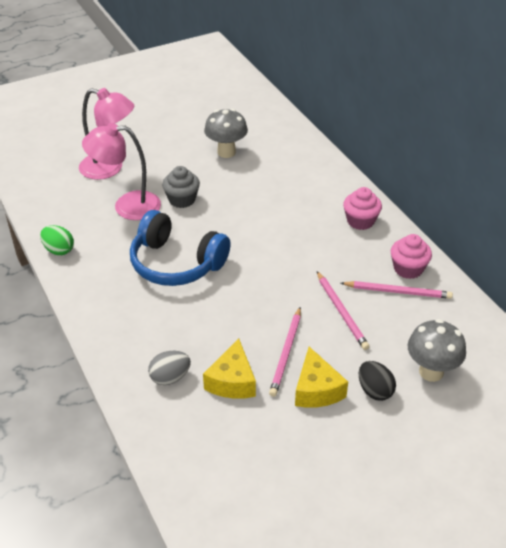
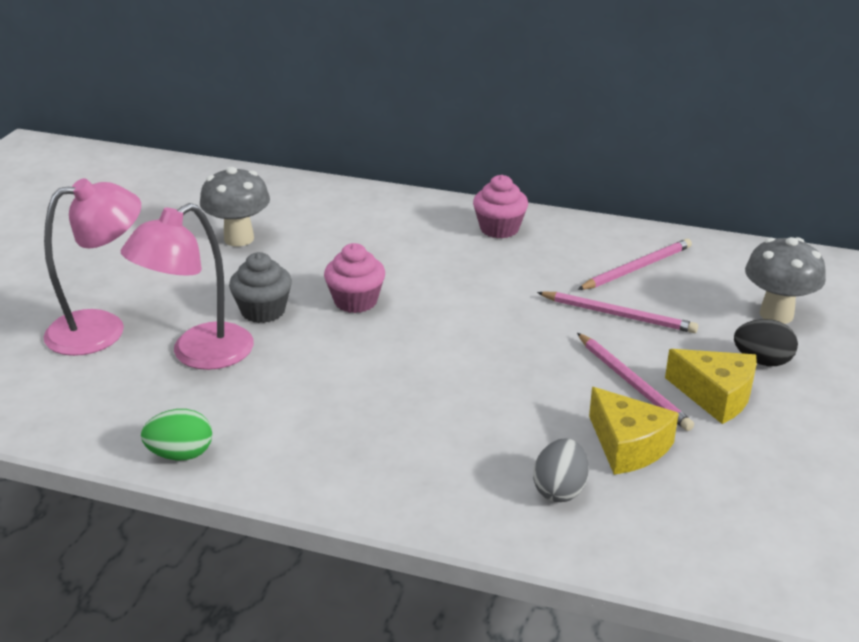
camera: 45 degrees left, 10 degrees down
blue headphones [130,210,231,286] -> none
pink cupcake [391,234,432,279] -> pink cupcake moved to [324,243,385,313]

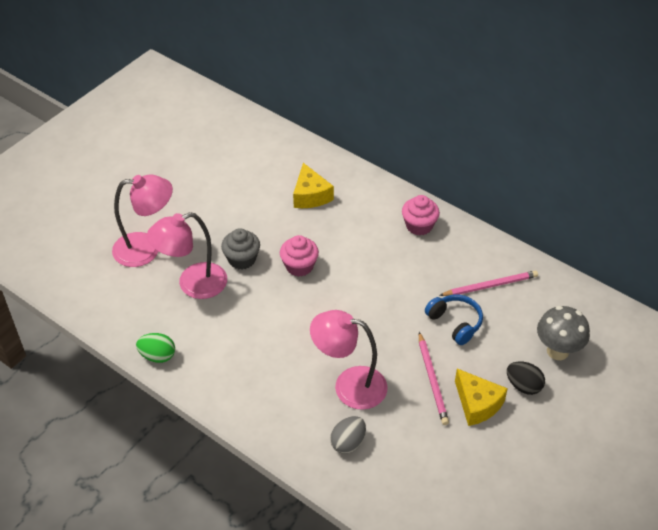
camera: 20 degrees right, 15 degrees up
grey mushroom [200,167,270,247] -> none
pink pencil [537,292,698,333] -> blue headphones [425,294,483,345]
yellow cheese [589,387,679,475] -> yellow cheese moved to [293,163,334,208]
none -> pink lamp [310,310,388,410]

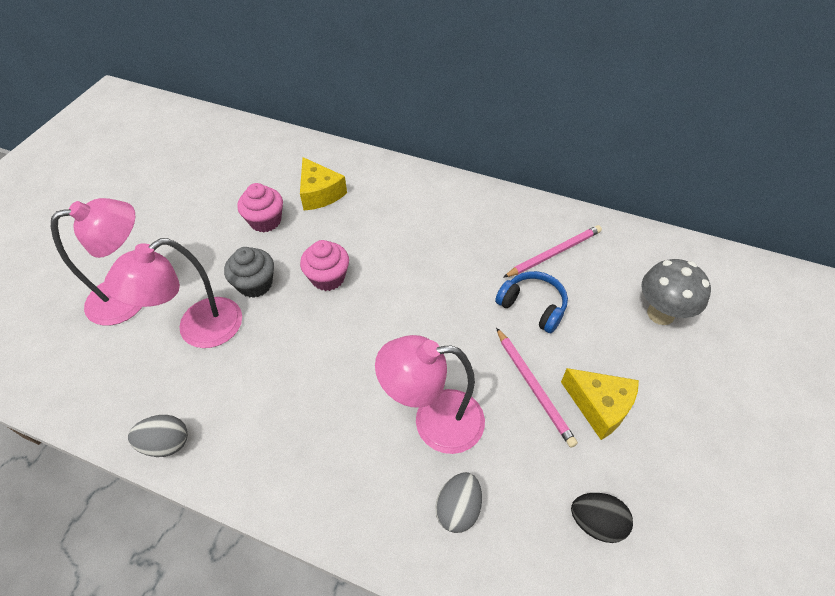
camera: 15 degrees left, 5 degrees up
green egg [136,333,175,363] -> grey egg [128,415,188,457]
pink cupcake [402,195,440,235] -> pink cupcake moved to [237,183,283,232]
black egg [507,362,545,395] -> black egg moved to [571,493,633,543]

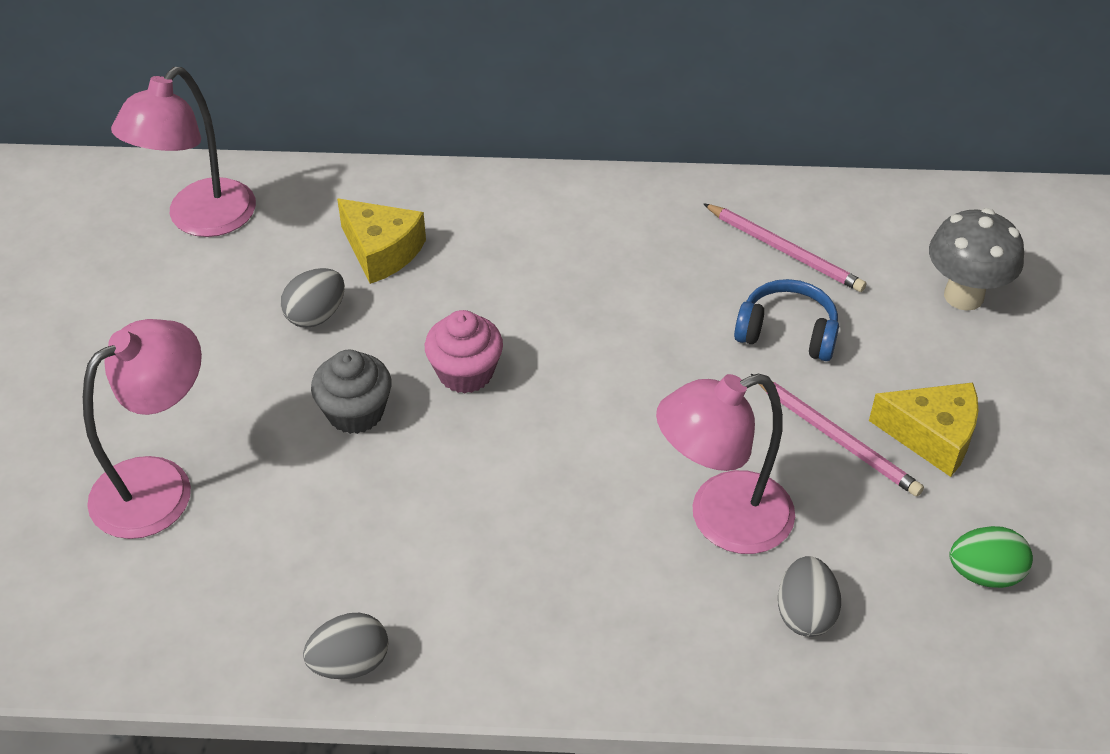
camera: 20 degrees left, 5 degrees down
pink lamp [104,238,242,348] -> pink lamp moved to [111,67,256,237]
pink cupcake [237,183,283,232] -> grey egg [281,268,345,328]
pink pencil [503,225,602,278] -> pink pencil turned 90 degrees clockwise [703,203,866,292]
black egg [571,493,633,543] -> green egg [949,526,1033,588]

